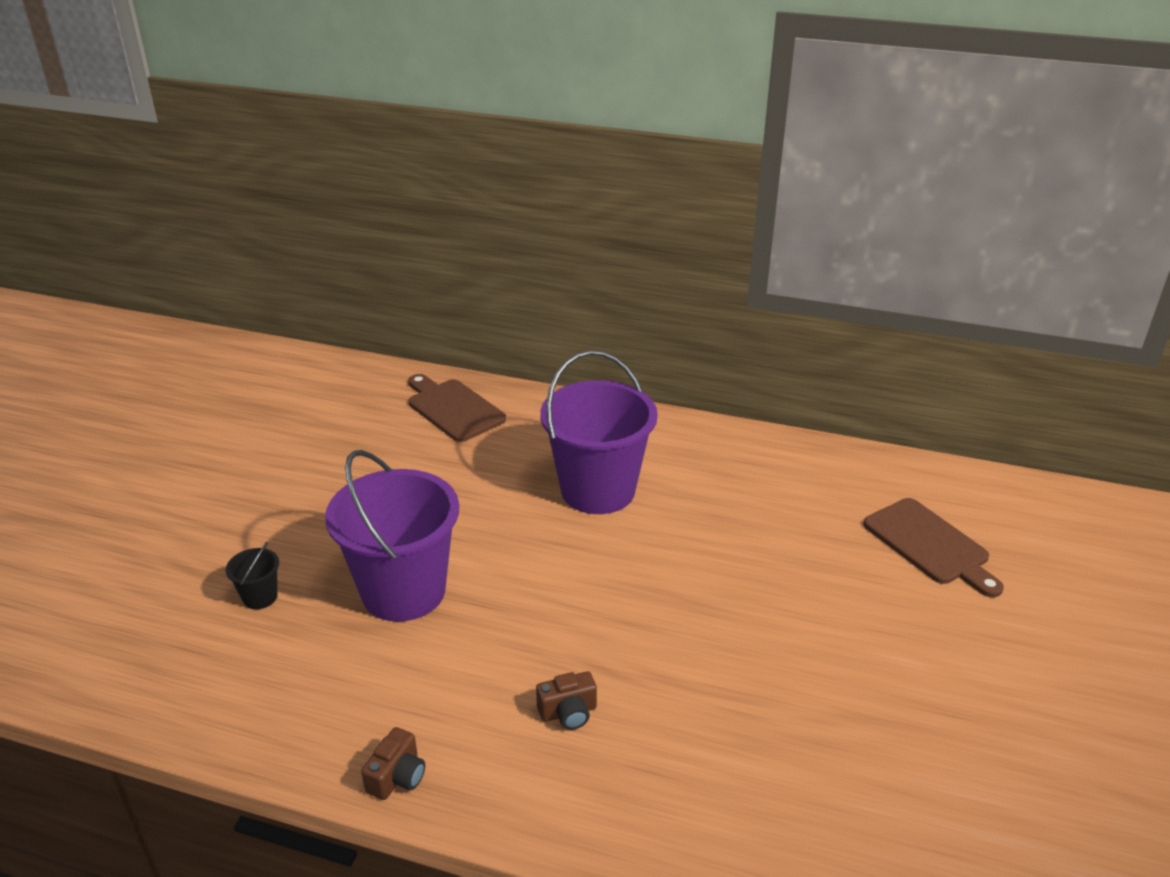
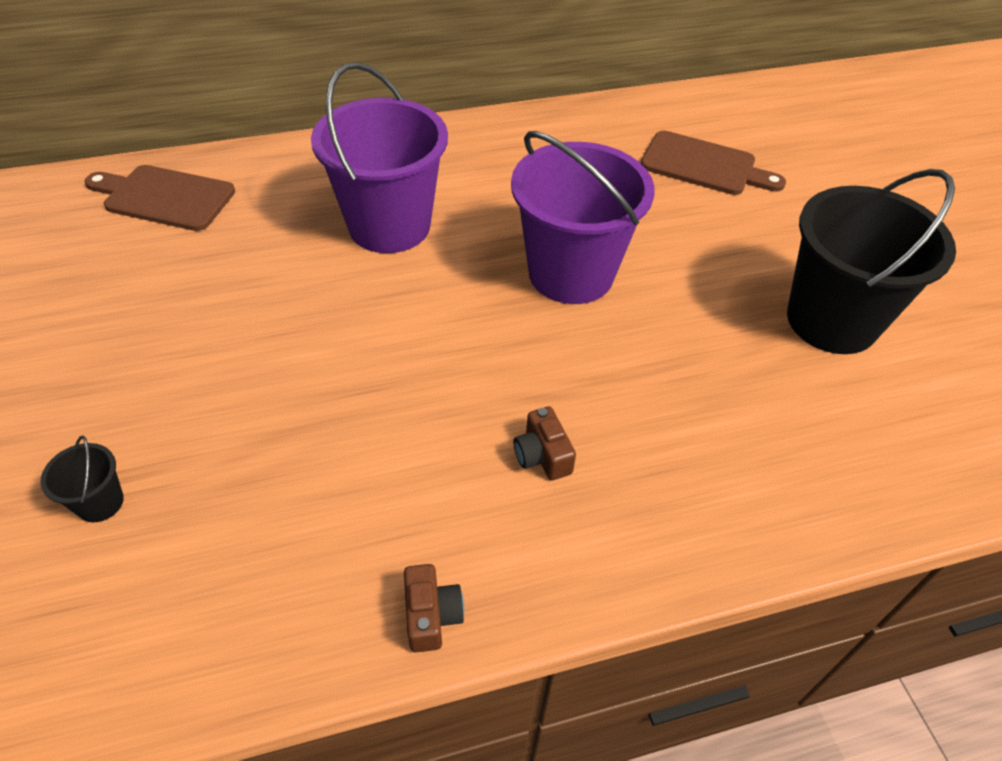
camera: 35 degrees left, 15 degrees up
purple bucket [325,450,459,622] -> purple bucket moved to [511,131,655,304]
brown camera [536,671,597,730] -> brown camera turned 120 degrees clockwise [514,406,576,480]
none -> black bucket [787,169,956,354]

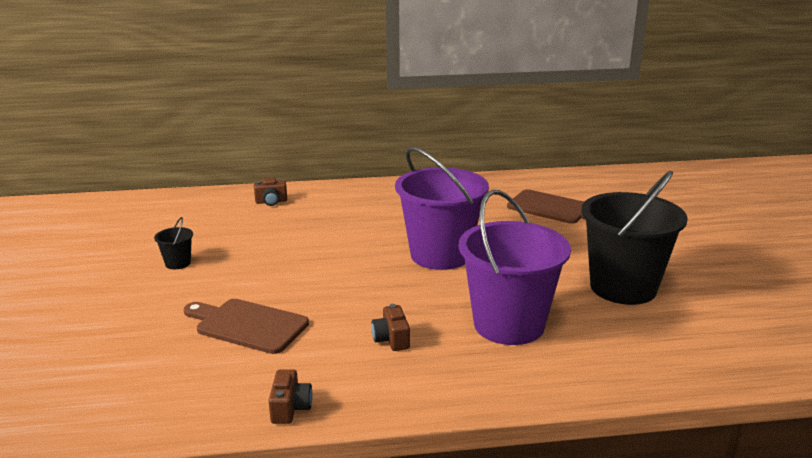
camera: 10 degrees right, 25 degrees down
black bucket [40,436,124,522] -> black bucket moved to [154,217,193,269]
brown cutting board [85,165,235,231] -> brown cutting board moved to [184,299,309,354]
purple bucket [311,62,448,253] -> purple bucket moved to [459,190,571,345]
none -> brown camera [254,178,287,206]

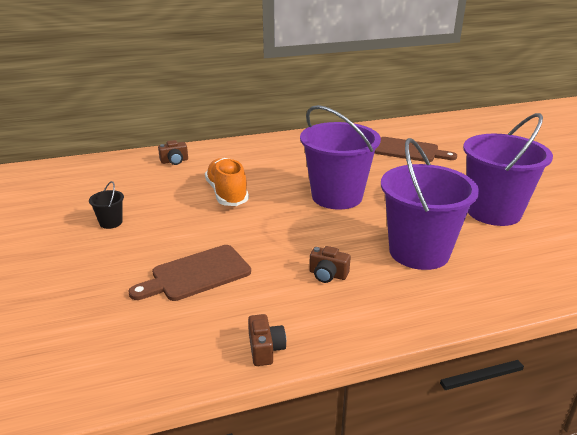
camera: 10 degrees left, 5 degrees up
brown cutting board [184,299,309,354] -> brown cutting board turned 45 degrees counterclockwise [129,245,251,301]
brown camera [371,304,410,351] -> brown camera turned 45 degrees counterclockwise [309,246,351,283]
black bucket [582,171,688,305] -> purple bucket [463,113,553,226]
none -> orange shoe [205,158,249,206]

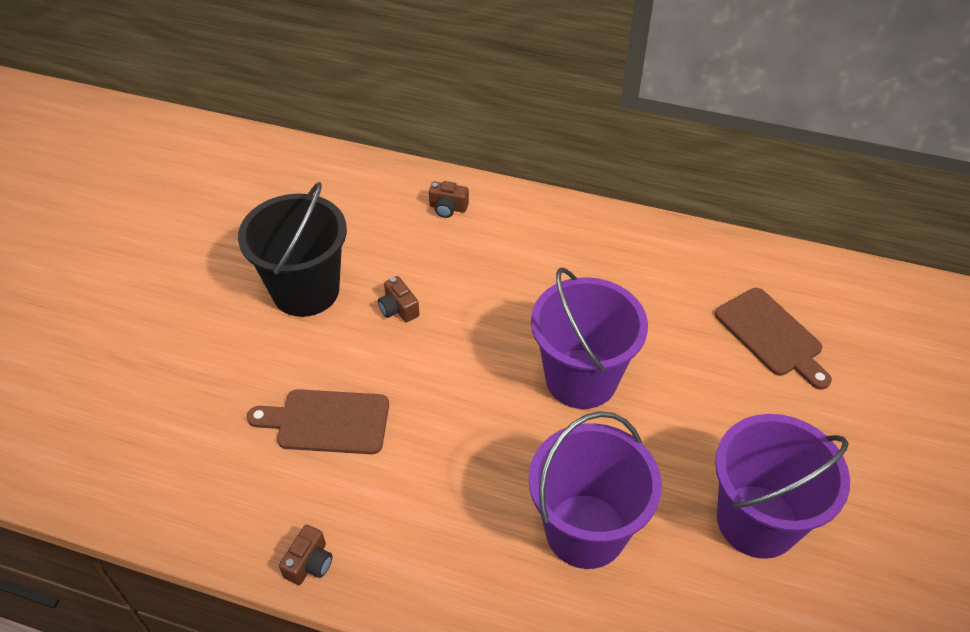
camera: 35 degrees right, 20 degrees up
black bucket [89,181,124,229] -> black bucket [238,182,347,317], size x2.48
orange shoe [205,158,249,206] -> none
brown camera [309,246,351,283] -> brown camera moved to [378,276,420,322]

